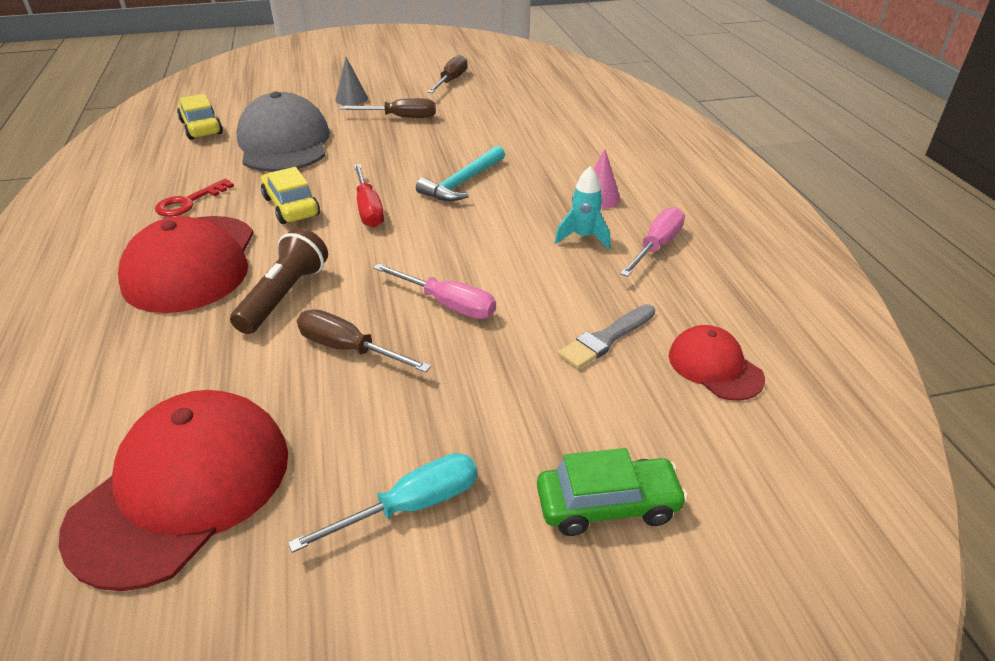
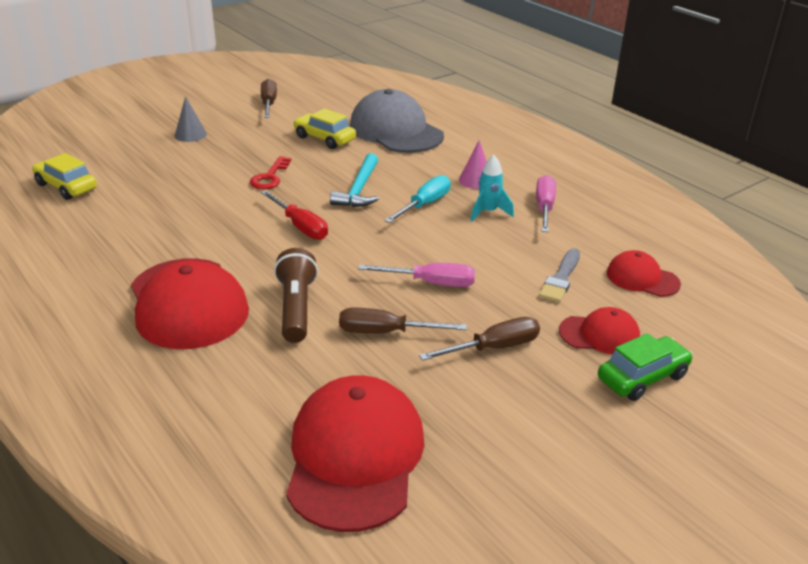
camera: 25 degrees left, 5 degrees down
red key [155,179,234,217] -> red key moved to [250,156,291,189]
grey cap [236,91,330,172] -> grey cap moved to [350,89,444,153]
yellow car [261,167,320,224] -> yellow car moved to [293,108,356,149]
turquoise screwdriver [288,453,478,553] -> turquoise screwdriver moved to [384,175,451,223]
brown screwdriver [339,98,436,118] -> brown screwdriver moved to [419,317,540,361]
none -> red cap [559,307,640,354]

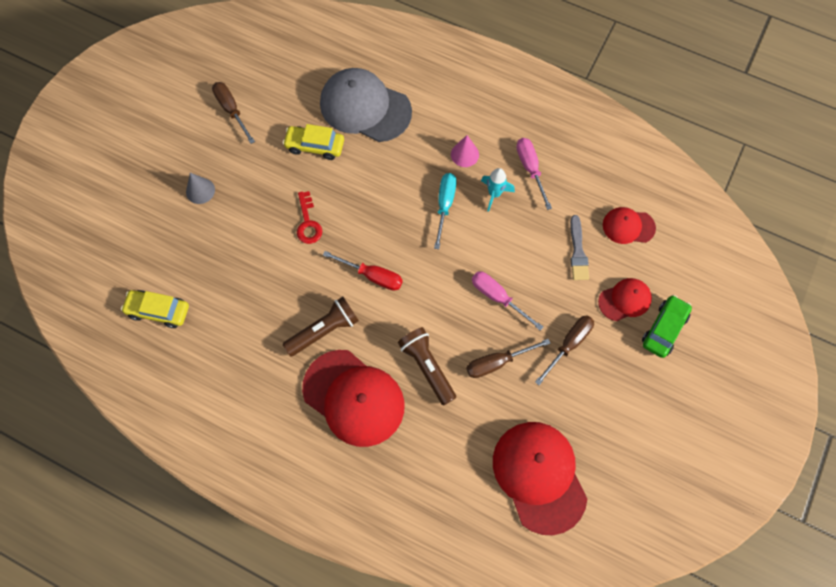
camera: 25 degrees left, 35 degrees up
turquoise hammer [330,153,379,207] -> none
pink screwdriver [358,263,475,287] -> pink screwdriver turned 120 degrees counterclockwise [472,271,543,331]
none -> brown flashlight [283,297,359,357]

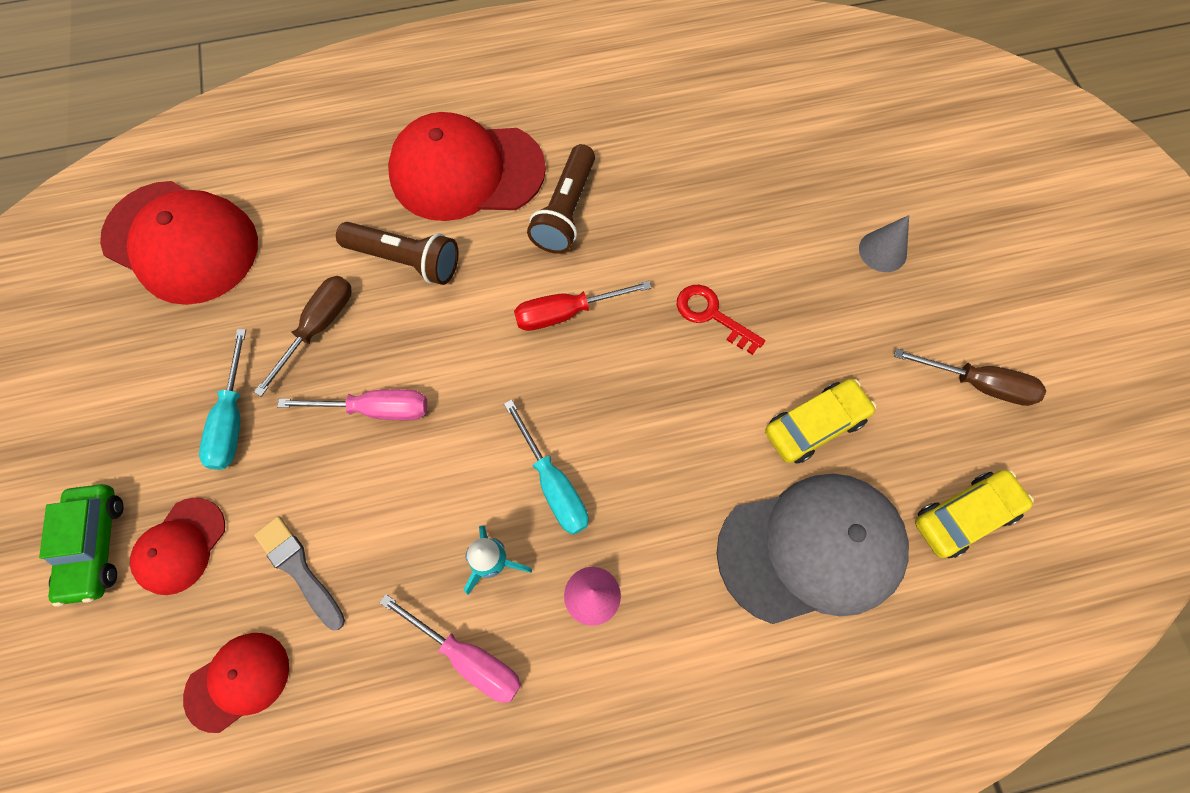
camera: 140 degrees right, 0 degrees up
yellow car [121,290,189,328] -> yellow car moved to [915,470,1034,558]
brown screwdriver [535,315,594,385] -> turquoise screwdriver [199,329,246,470]

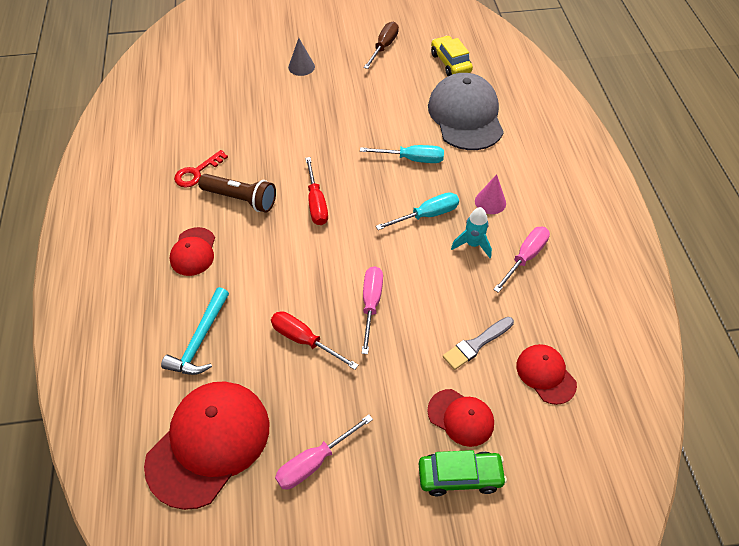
camera: 85 degrees left, 15 degrees down
turquoise screwdriver [199,329,246,470] -> turquoise screwdriver moved to [360,145,444,163]
brown screwdriver [254,276,352,397] -> red screwdriver [271,311,358,370]
brown flashlight [336,222,459,285] -> none
red cap [388,112,546,221] -> red cap [170,227,215,276], size x0.52
red key [677,285,765,355] -> red key moved to [174,150,228,187]
yellow car [765,379,876,464] -> none
none -> turquoise hammer [161,287,229,375]
none -> pink screwdriver [275,415,373,489]

